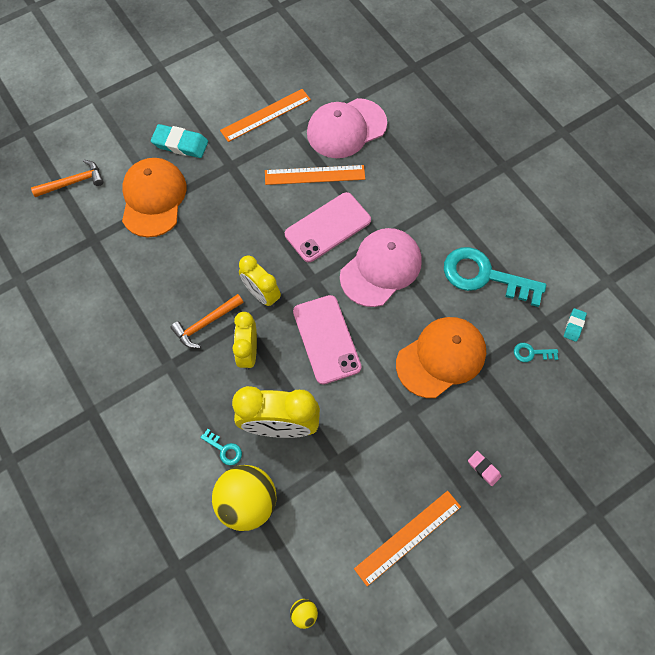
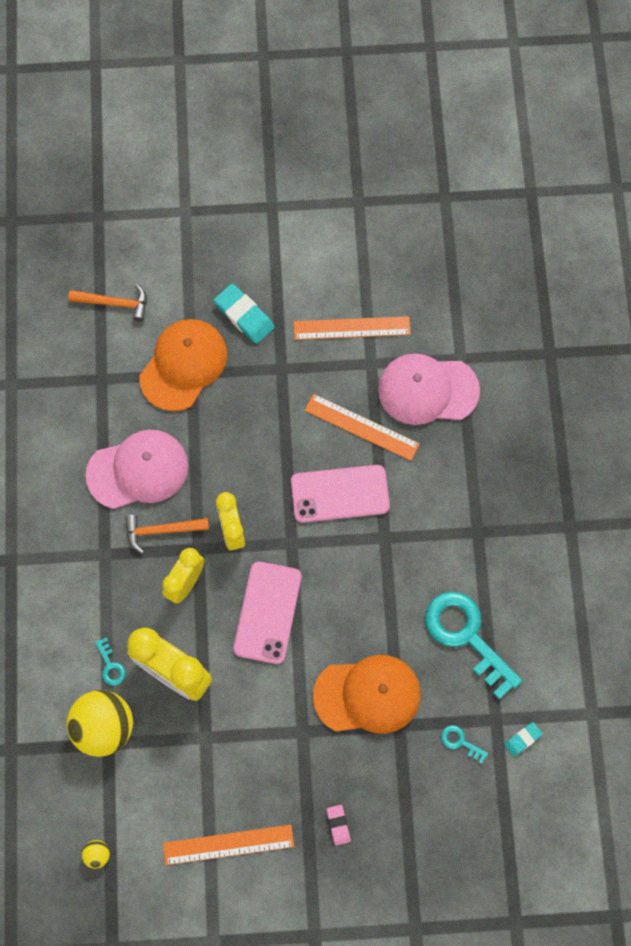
camera: 30 degrees right, 5 degrees up
pink cap [340,228,422,307] -> pink cap moved to [86,430,188,509]

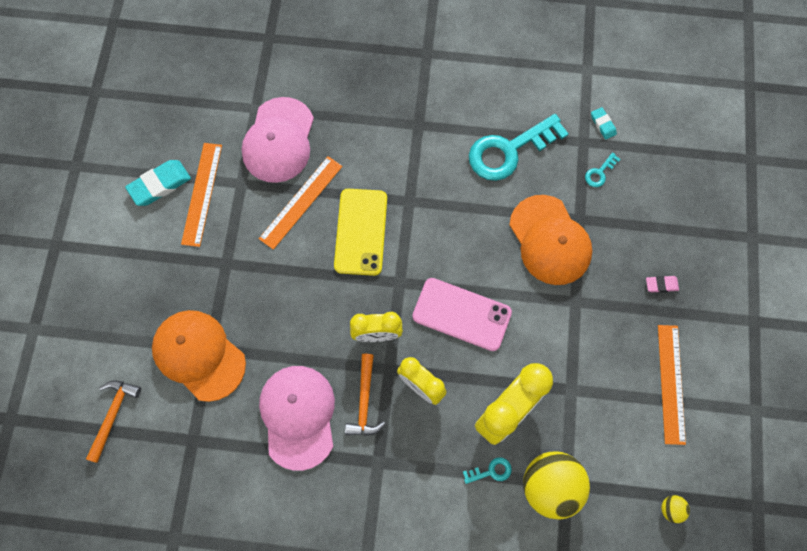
camera: 80 degrees left, 0 degrees up
turquoise eraser [214,284,275,344] -> turquoise eraser moved to [125,160,191,206]
pink phone [291,465,390,523] -> yellow phone [334,189,387,276]
orange cap [313,655,421,734] -> orange cap turned 150 degrees clockwise [509,195,592,285]

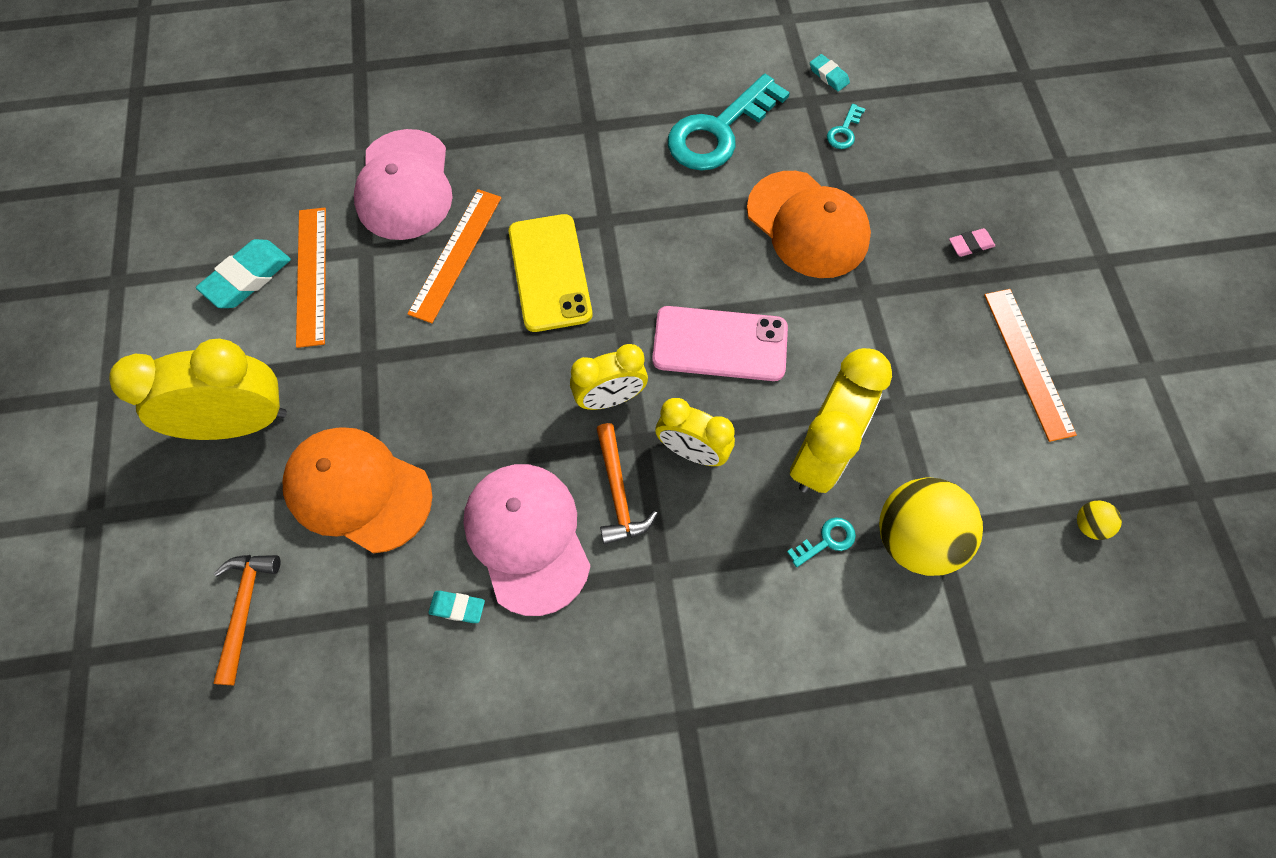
camera: 15 degrees left, 5 degrees down
none -> yellow clock [109,339,287,440]
none -> turquoise eraser [428,591,485,623]

